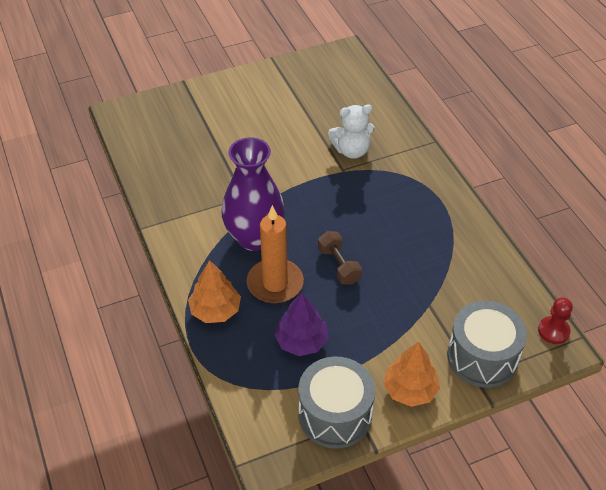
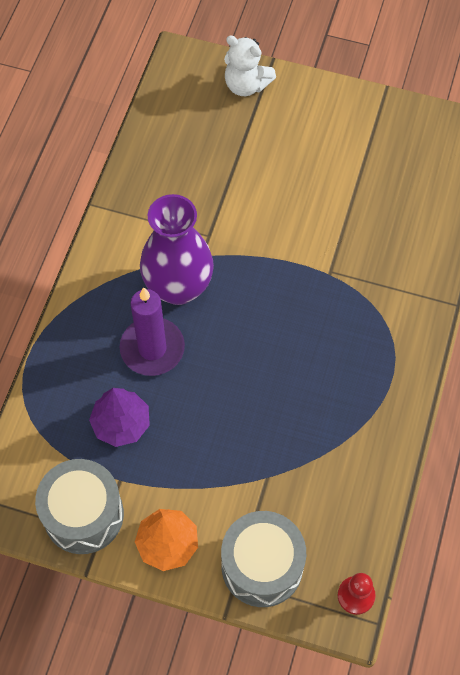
camera: 40 degrees right, 15 degrees up
orange tree [188,260,241,323] -> none
orange candle [247,205,304,303] -> purple candle [119,287,185,376]
brown dumbbell [318,231,362,285] -> none
white teddy bear [328,105,375,159] -> white teddy bear moved to [224,35,276,96]

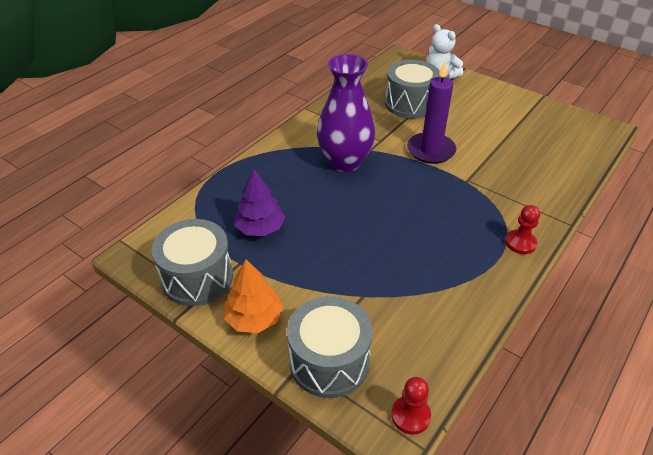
camera: 20 degrees right, 20 degrees down
purple candle [119,287,185,376] -> purple candle moved to [407,62,456,164]
none -> grey drum [385,60,441,119]
none -> red pawn [505,205,540,254]

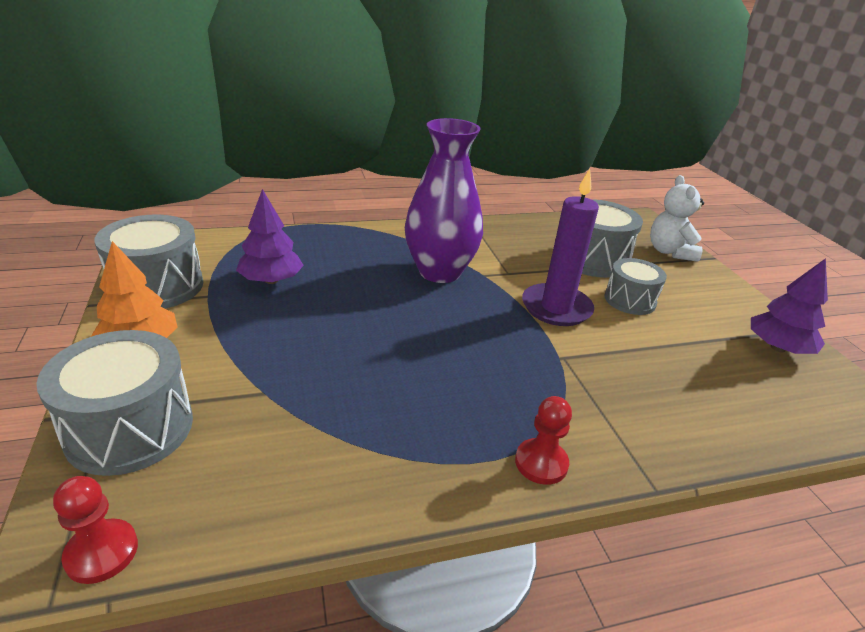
camera: 35 degrees right, 10 degrees down
none -> grey drum [604,258,667,315]
none -> purple tree [751,258,828,354]

